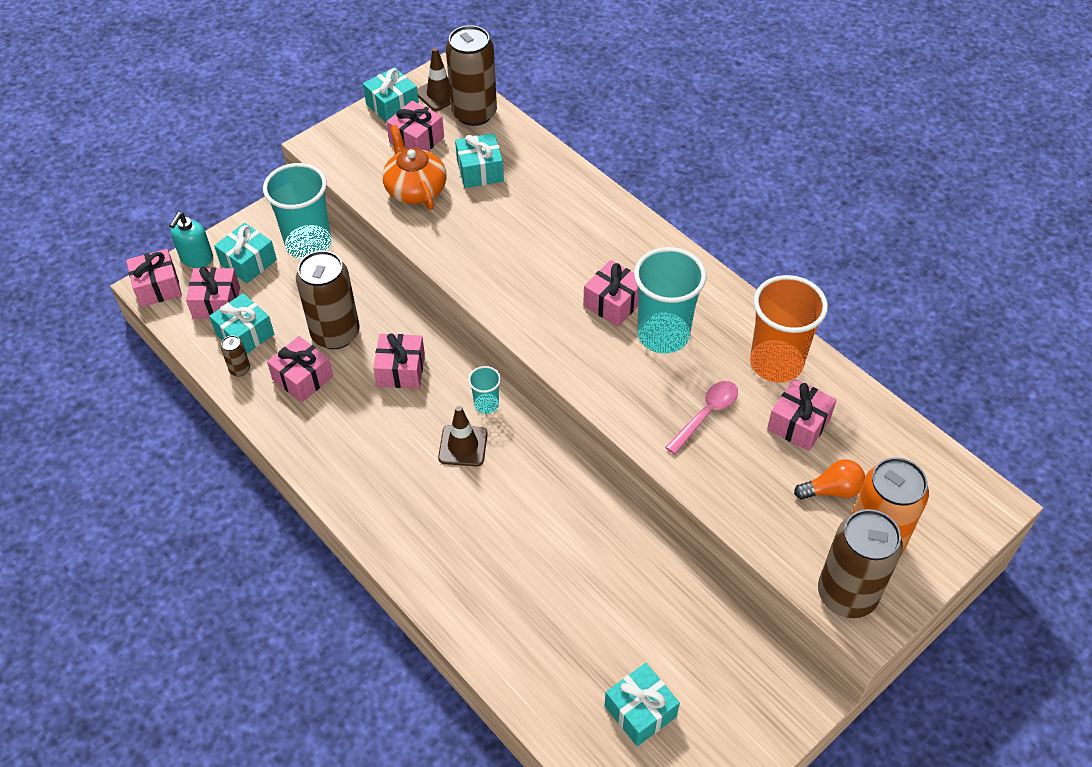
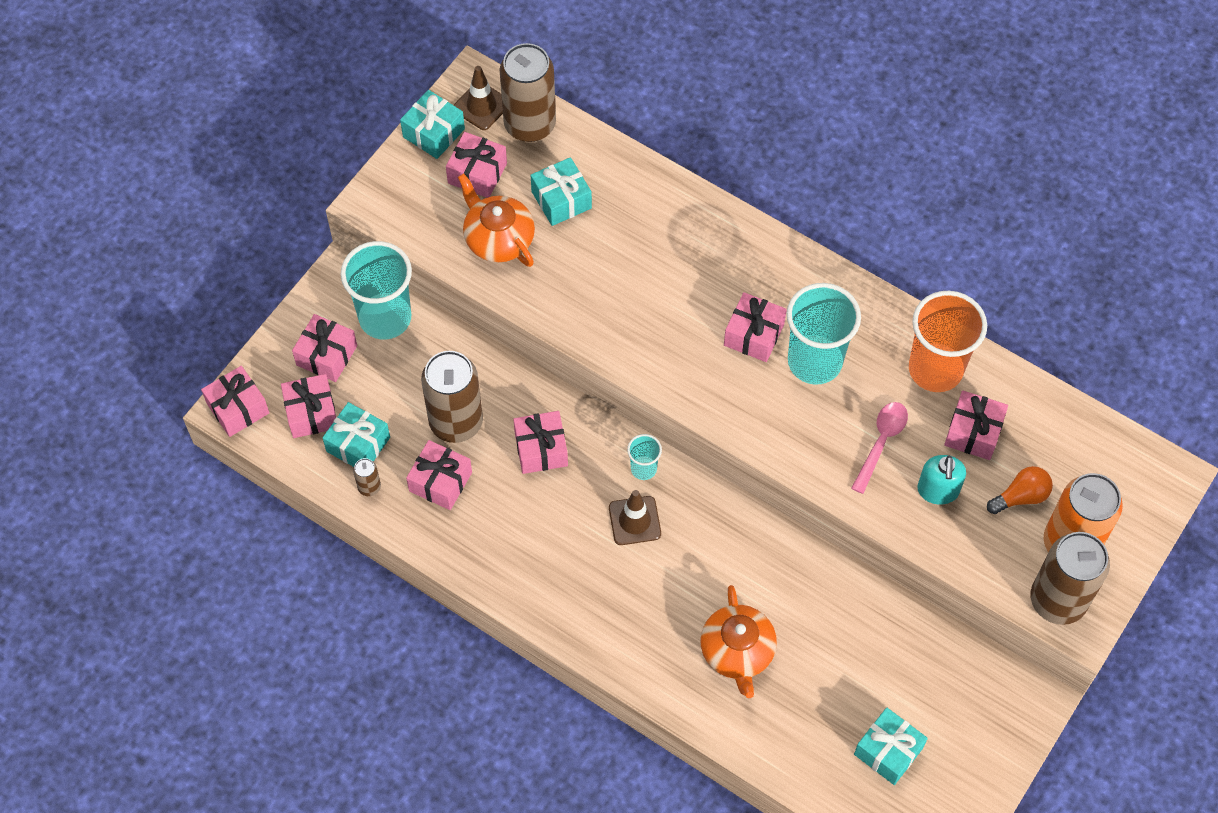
camera: 15 degrees left, 10 degrees up
turquoise soap dispenser [170,212,213,268] -> turquoise soap dispenser moved to [917,455,966,505]
turquoise gift [214,223,277,283] -> pink gift [292,314,357,382]
none -> orange teapot [700,585,777,698]

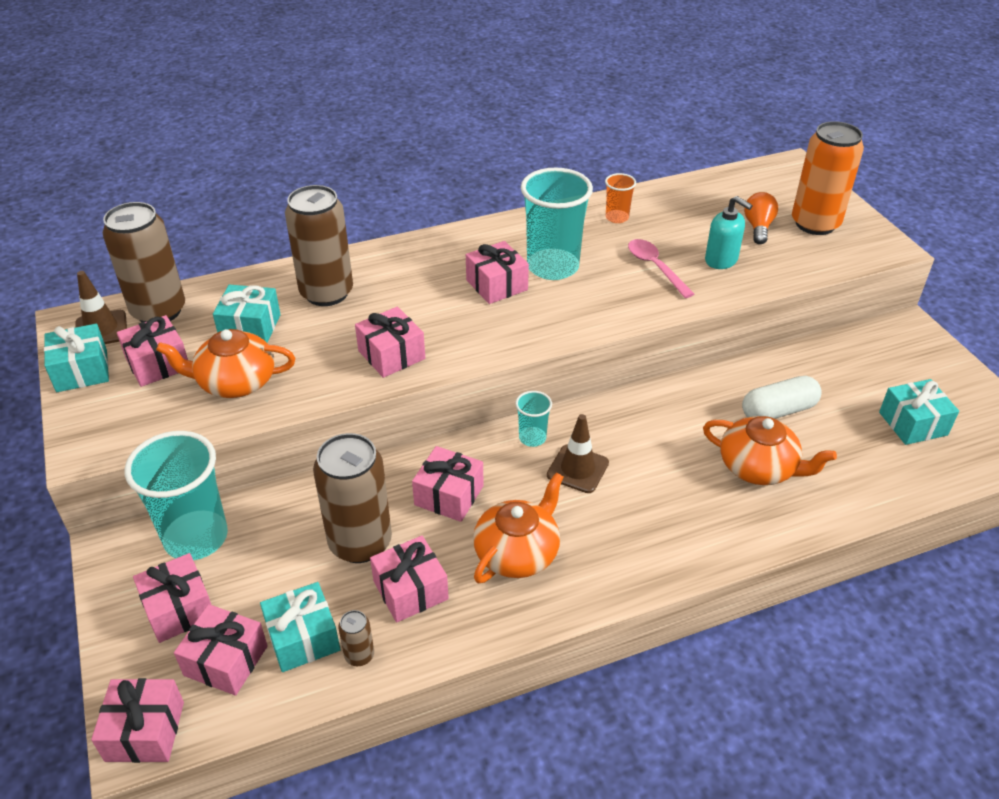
camera: 55 degrees left, 20 degrees down
orange cup [909,291,987,392] -> orange cup [605,173,636,223], size x0.48
pink gift [944,390,1008,460] -> pink gift moved to [355,307,425,378]
brown can [1031,532,1110,625] -> brown can moved to [285,185,353,306]
none -> orange teapot [473,473,563,583]
none -> white capsule [742,376,822,419]

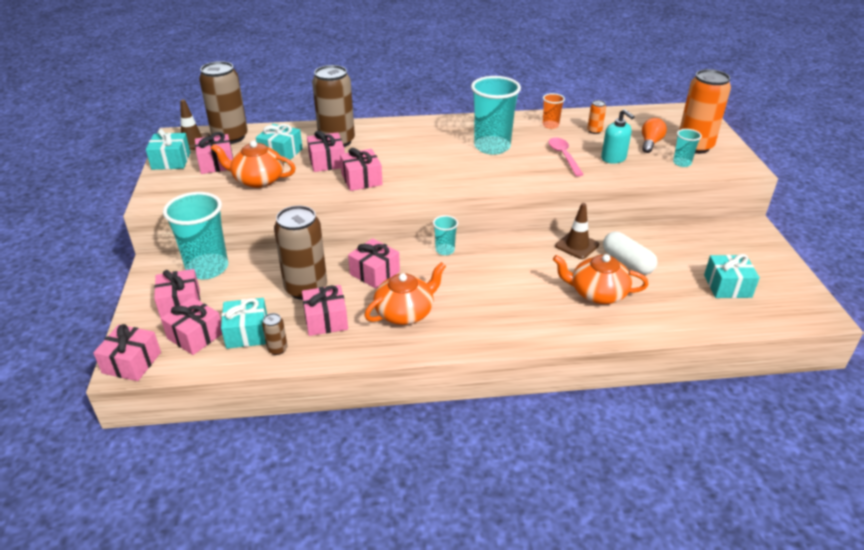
camera: 15 degrees right, 5 degrees down
pink gift [466,241,529,304] -> pink gift moved to [307,131,345,172]
brown traffic cone [547,414,609,493] -> brown traffic cone moved to [555,203,599,259]
orange teapot [703,416,837,485] -> orange teapot turned 150 degrees clockwise [553,254,648,304]
white capsule [742,376,822,419] -> white capsule turned 60 degrees clockwise [603,232,658,275]
none -> orange can [587,100,606,134]
none -> turquoise cup [673,129,702,167]

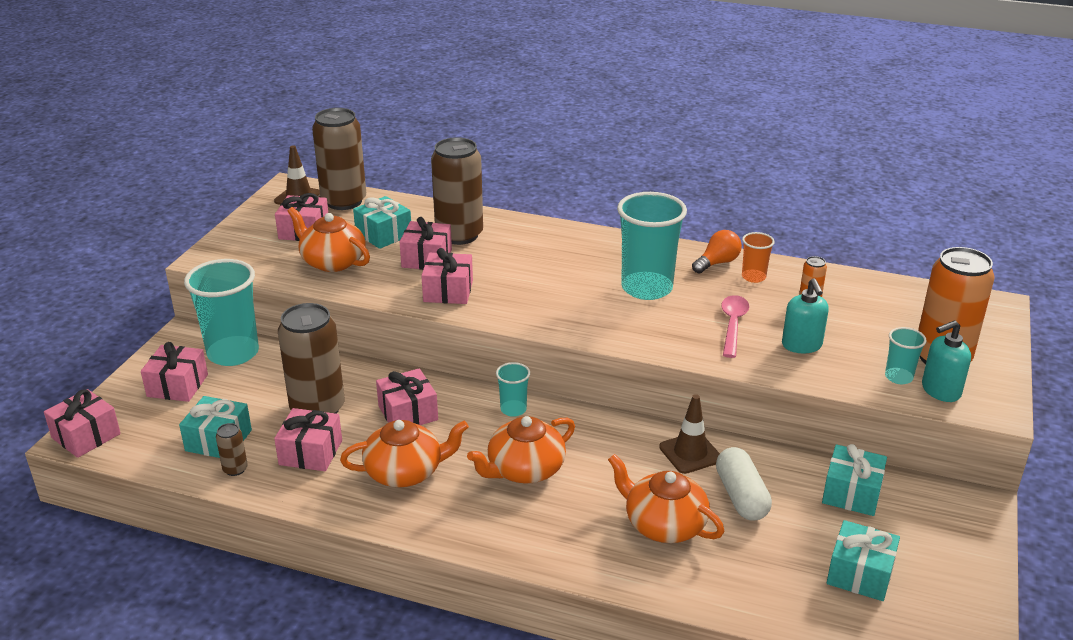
camera: 25 degrees right, 5 degrees down
turquoise gift [146,129,190,170] -> turquoise gift moved to [822,444,887,516]
pink gift [161,297,222,355] -> none
orange light bulb [642,118,667,153] -> orange light bulb moved to [692,230,742,274]
none -> orange teapot [467,416,575,483]
none -> turquoise soap dispenser [922,320,971,402]

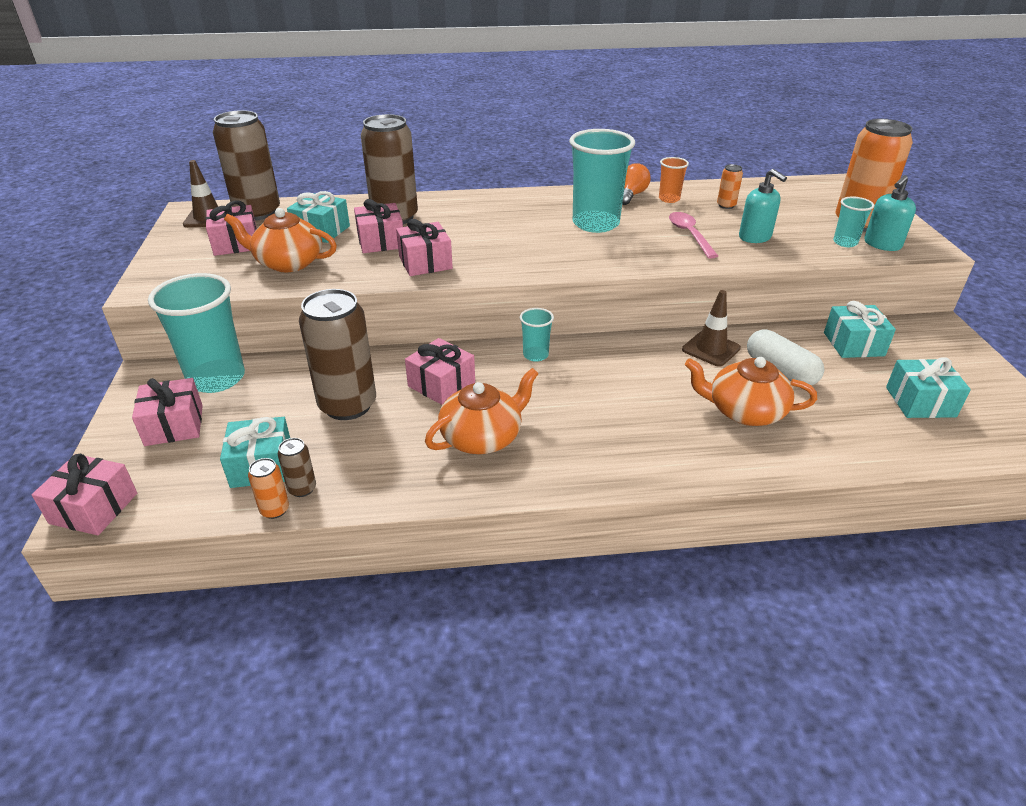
camera: 25 degrees left, 5 degrees up
pink gift [274,408,342,471] -> none
orange teapot [467,416,575,483] -> none
none -> orange can [248,458,289,519]

